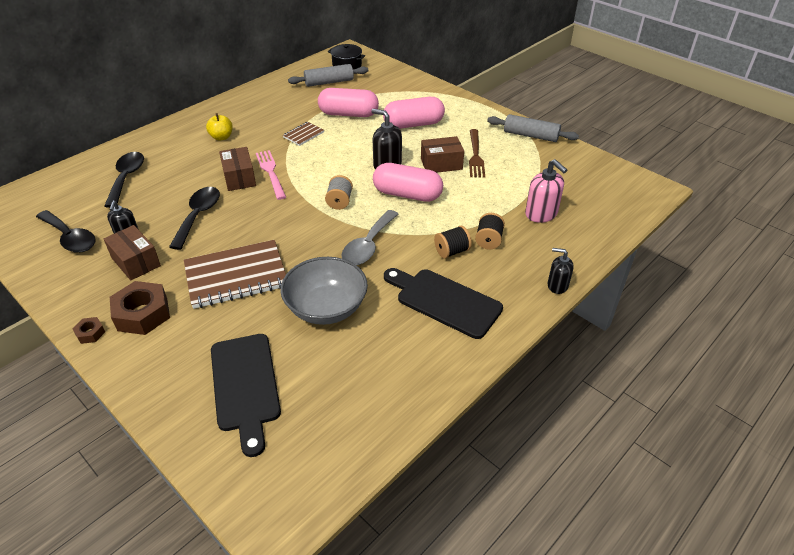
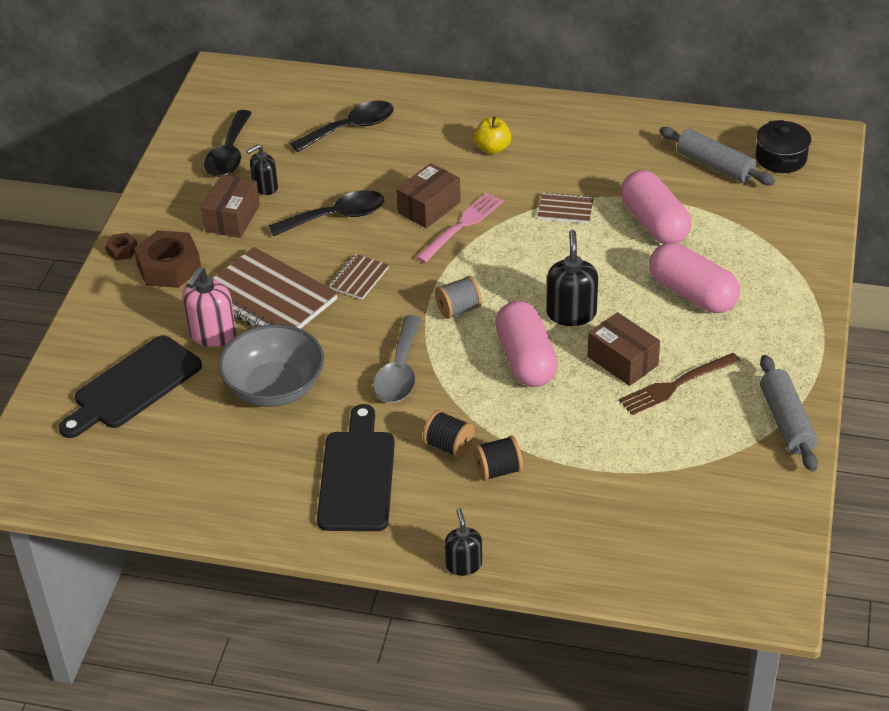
camera: 60 degrees right, 0 degrees up
grey spoon [341,210,398,265] -> grey spoon turned 75 degrees counterclockwise [373,315,422,403]
pink soap dispenser [525,159,567,223] -> pink soap dispenser moved to [182,267,236,347]
none -> brown notebook [329,254,389,300]

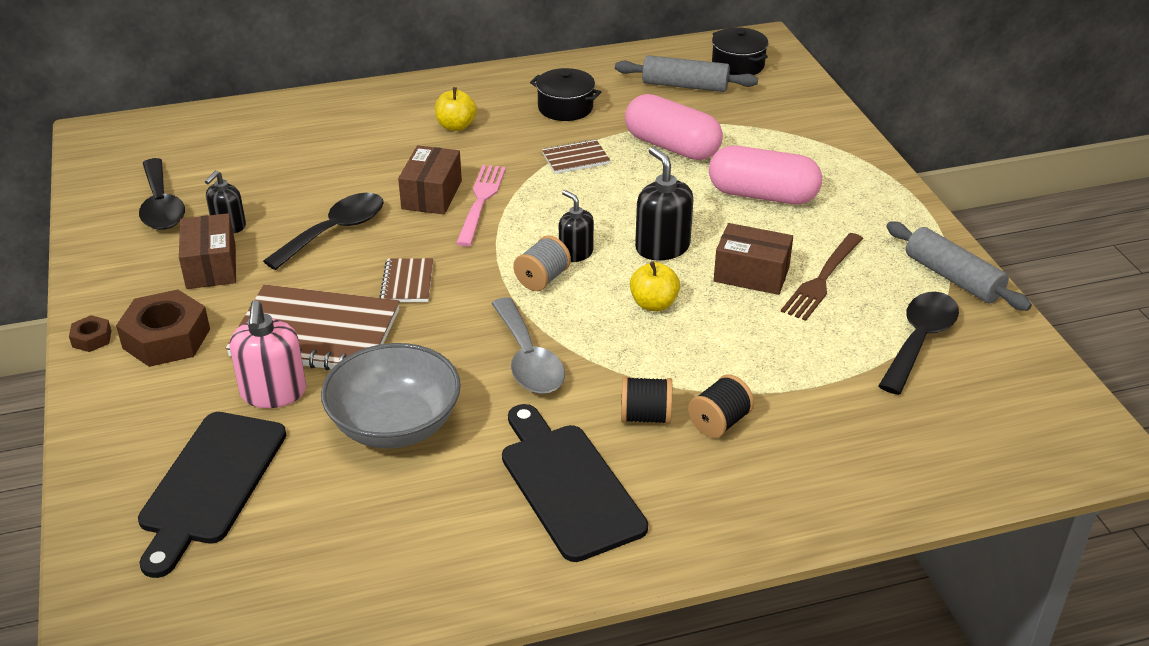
camera: 30 degrees left, 5 degrees down
black spoon [291,101,394,152] -> black spoon moved to [878,292,959,395]
black soap dispenser [445,508,482,576] -> black soap dispenser moved to [559,190,594,262]
pink capsule [495,300,558,387] -> yellow apple [630,262,680,311]
none -> black pot [530,68,601,121]

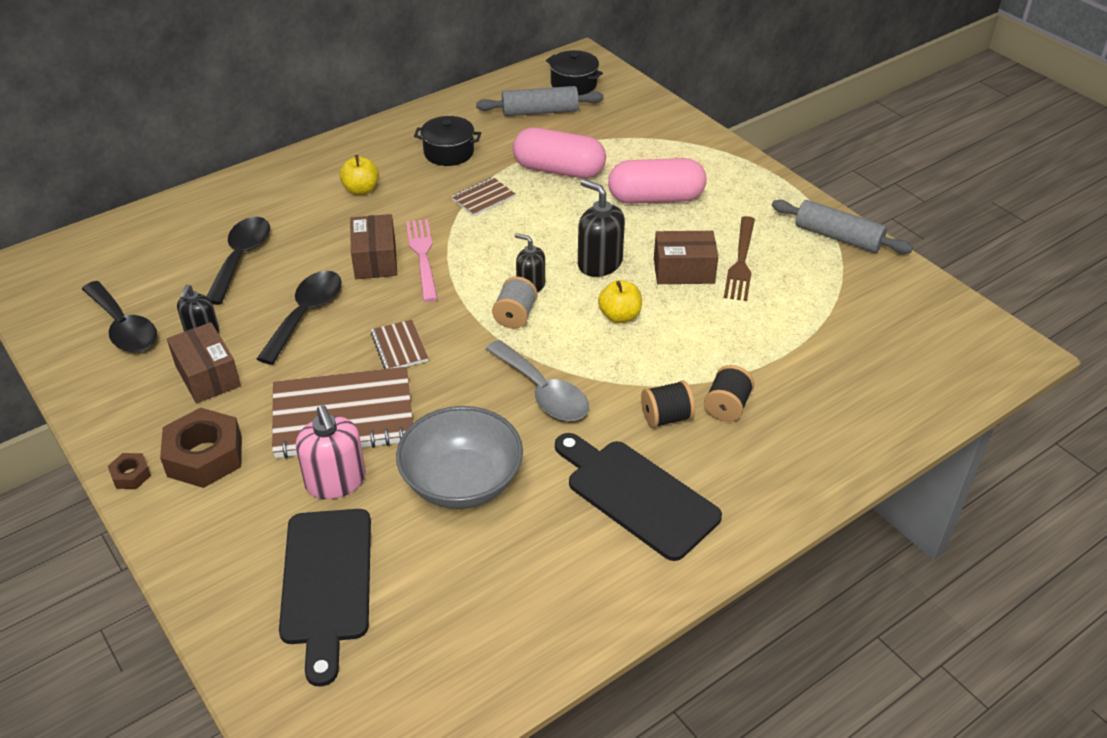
camera: 20 degrees left, 5 degrees up
black spoon [878,292,959,395] -> black spoon moved to [207,217,270,305]

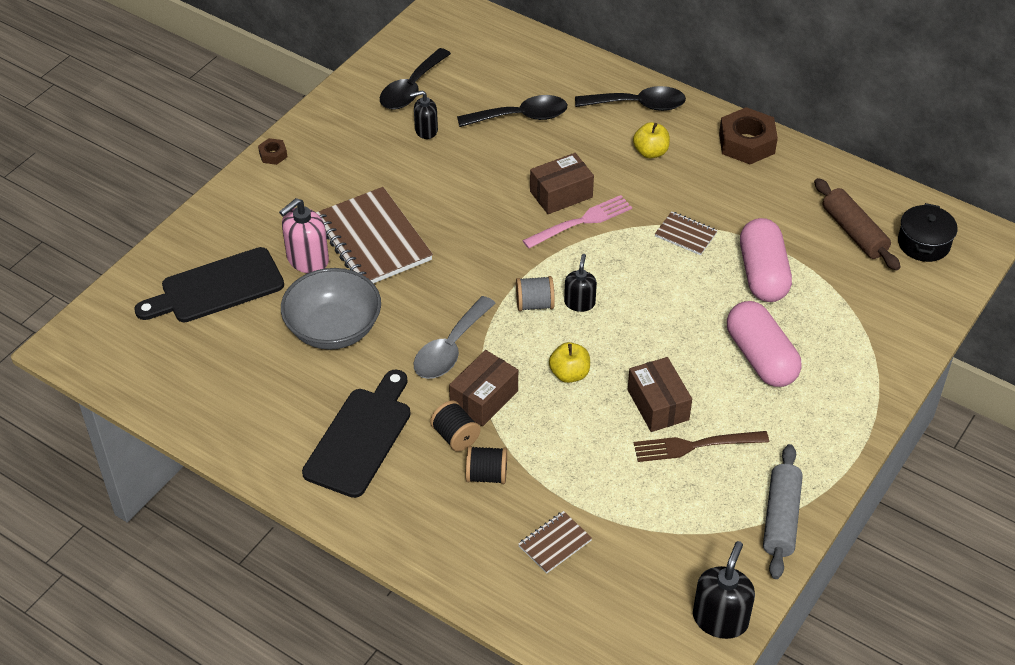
camera: 70 degrees right, 5 degrees up
brown nut [160,407,242,488] -> brown nut moved to [719,107,778,164]
brown box [167,322,241,403] -> brown box moved to [449,350,518,426]
black spoon [257,271,342,365] -> black spoon moved to [575,86,686,111]
brown notebook [371,320,428,369] -> brown notebook moved to [518,511,592,574]
black pot [414,116,481,166] -> none
grey rolling pin [476,86,604,116] -> brown rolling pin [814,178,901,271]
black soap dispenser [578,179,625,277] -> black soap dispenser moved to [693,541,755,639]

